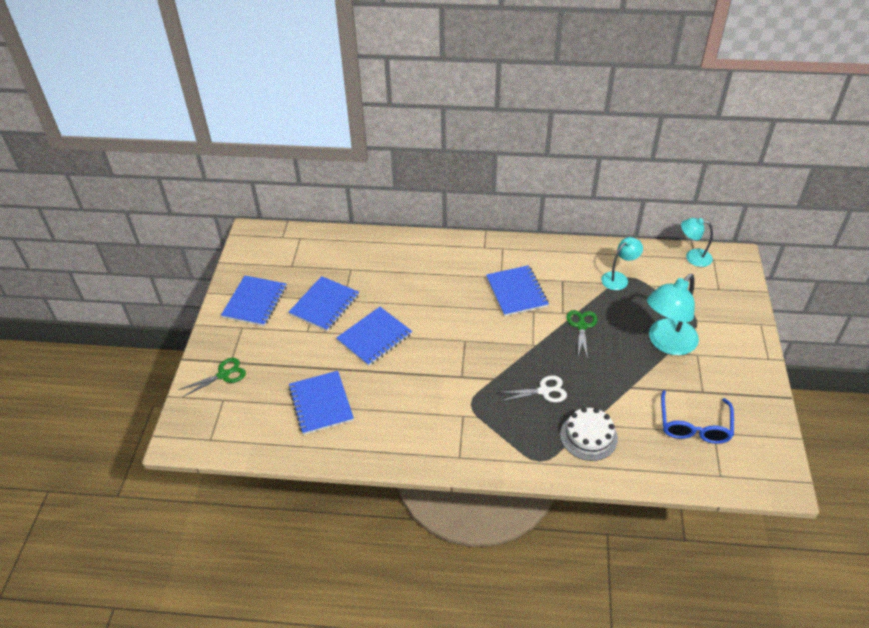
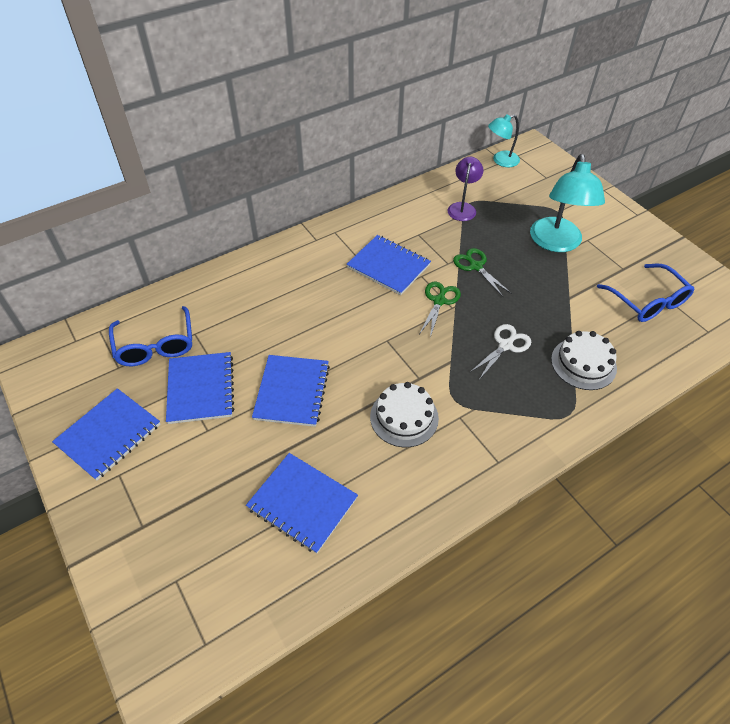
camera: 40 degrees left, 5 degrees up
green scissors [178,358,246,397] -> green scissors moved to [420,282,461,338]
blue notebook [221,276,286,326] -> blue notebook turned 60 degrees clockwise [52,388,160,481]
turquoise lamp [601,237,643,290] -> purple lamp [448,157,483,221]
none -> blue glasses [109,306,192,366]
none -> white cake [370,382,439,447]

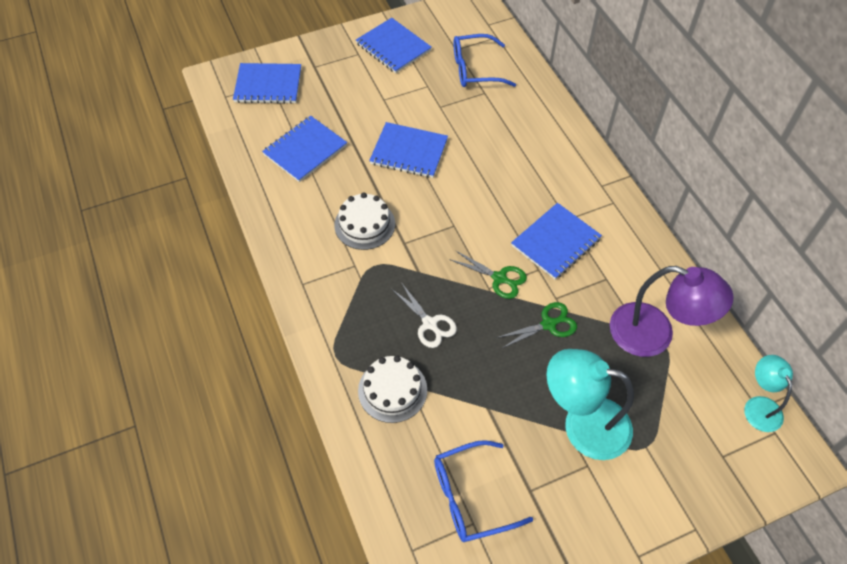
camera: 100 degrees right, 5 degrees up
blue notebook [166,352,234,424] -> blue notebook moved to [233,63,301,104]
purple lamp [448,157,483,221] -> purple lamp [610,266,734,357], size x1.73

